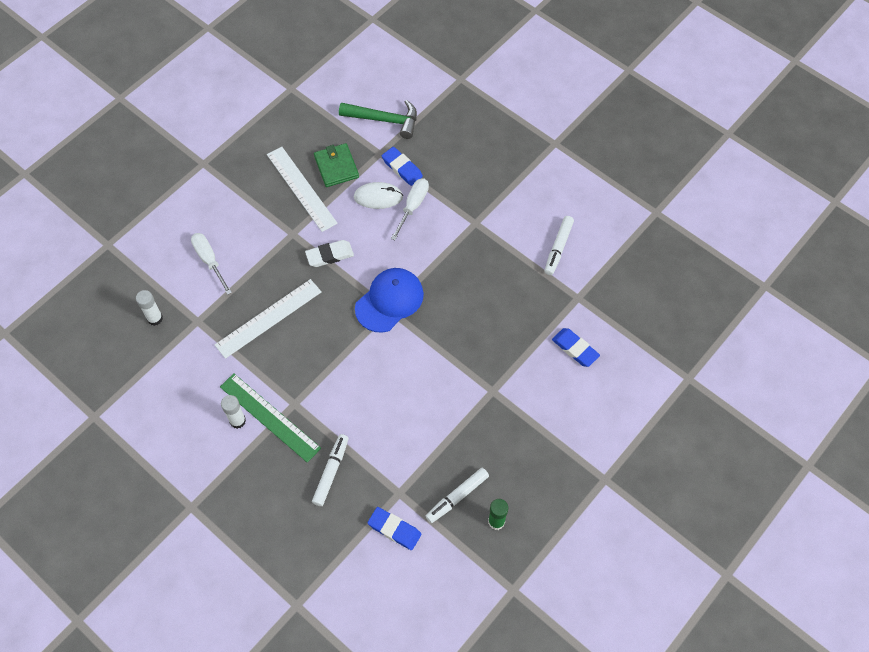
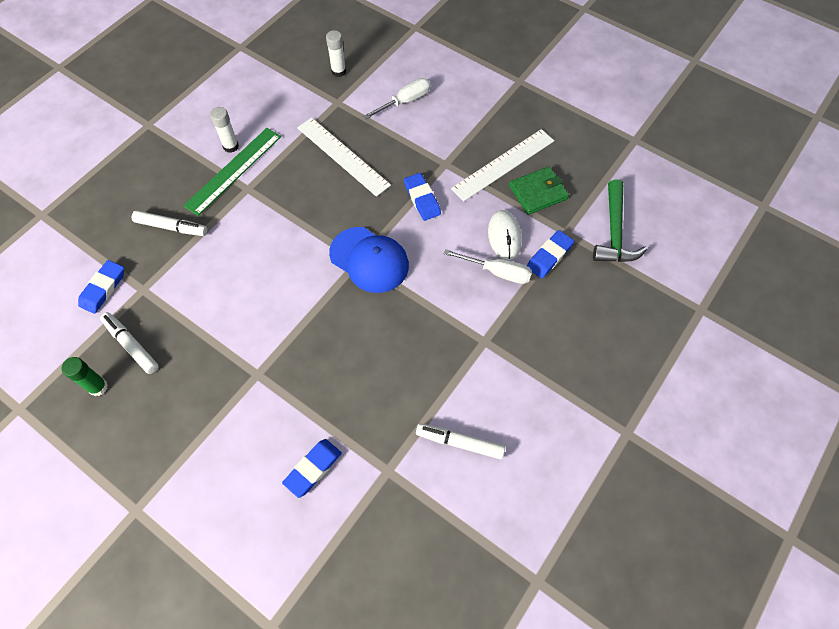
camera: 85 degrees right, 0 degrees up
white eraser [305,240,354,267] -> blue eraser [404,173,441,221]

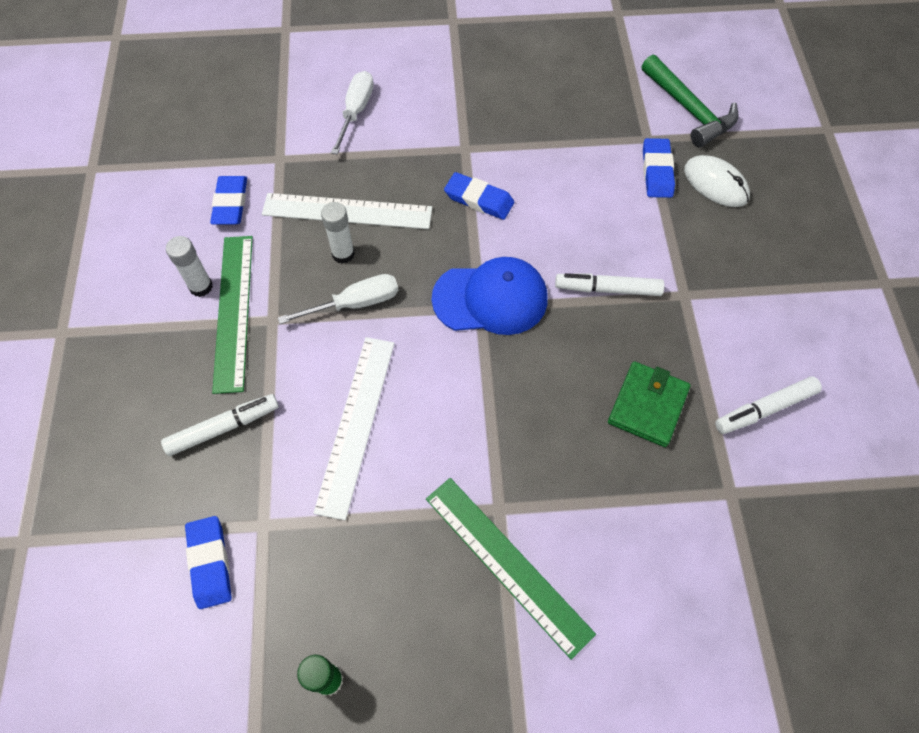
camera: 40 degrees left, 0 degrees up
white marker [100,312,159,374] -> white marker moved to [555,273,664,296]
blue eraser [282,439,342,498] -> blue eraser moved to [210,176,247,225]
white glue stick [326,30,346,77] -> white glue stick moved to [321,202,355,264]
white screwdriver [444,249,532,284] -> white screwdriver moved to [278,274,399,324]
white ruler [451,129,554,201] -> white ruler moved to [313,337,395,520]
white mouse [488,210,522,260] -> white mouse moved to [684,155,750,207]
green wallet [509,167,569,215] -> green wallet moved to [608,361,691,447]
none -> green ruler [426,478,596,660]

